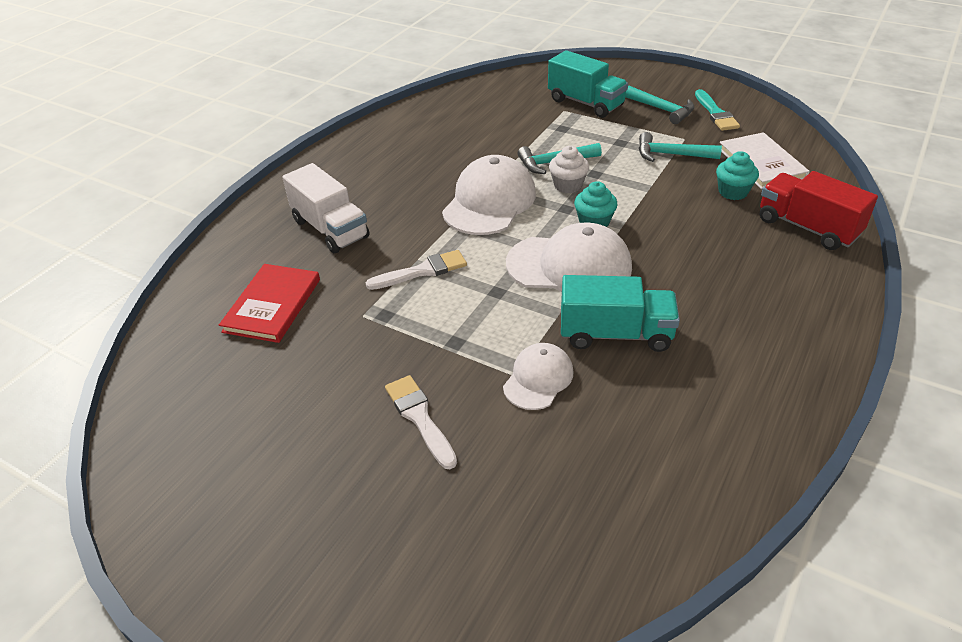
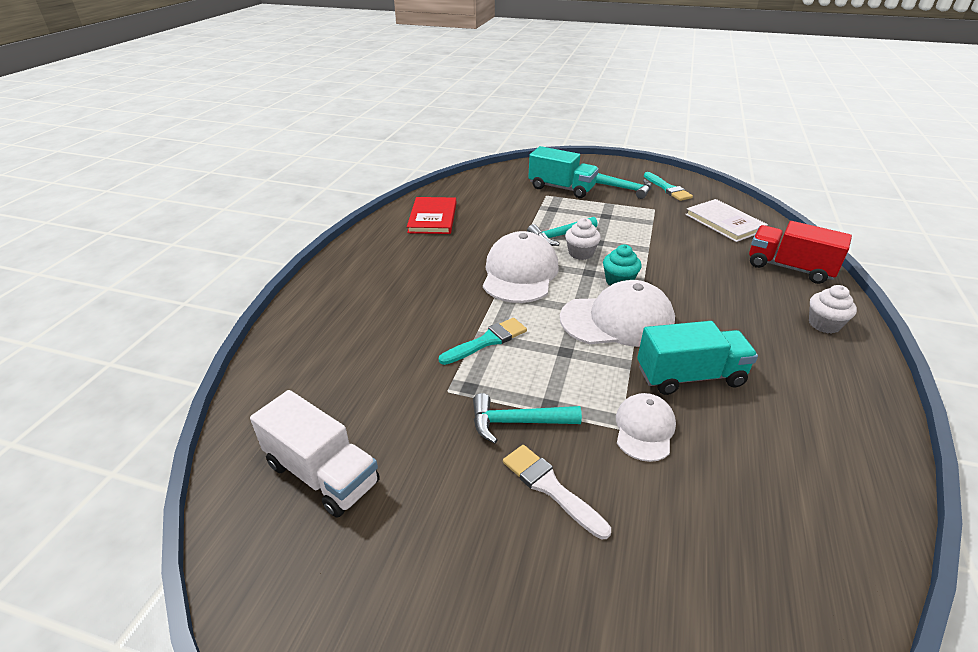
camera: 15 degrees left, 5 degrees down
red book [219,264,320,343] -> red book moved to [407,197,456,234]
white truck [282,163,370,253] -> white truck moved to [250,390,380,518]
white brush [366,250,467,290] -> turquoise brush [439,318,527,365]
turquoise hammer [639,132,722,162] -> turquoise hammer moved to [473,393,582,444]
turquoise cupcake [716,151,759,200] -> none
none -> white cupcake [809,285,857,334]

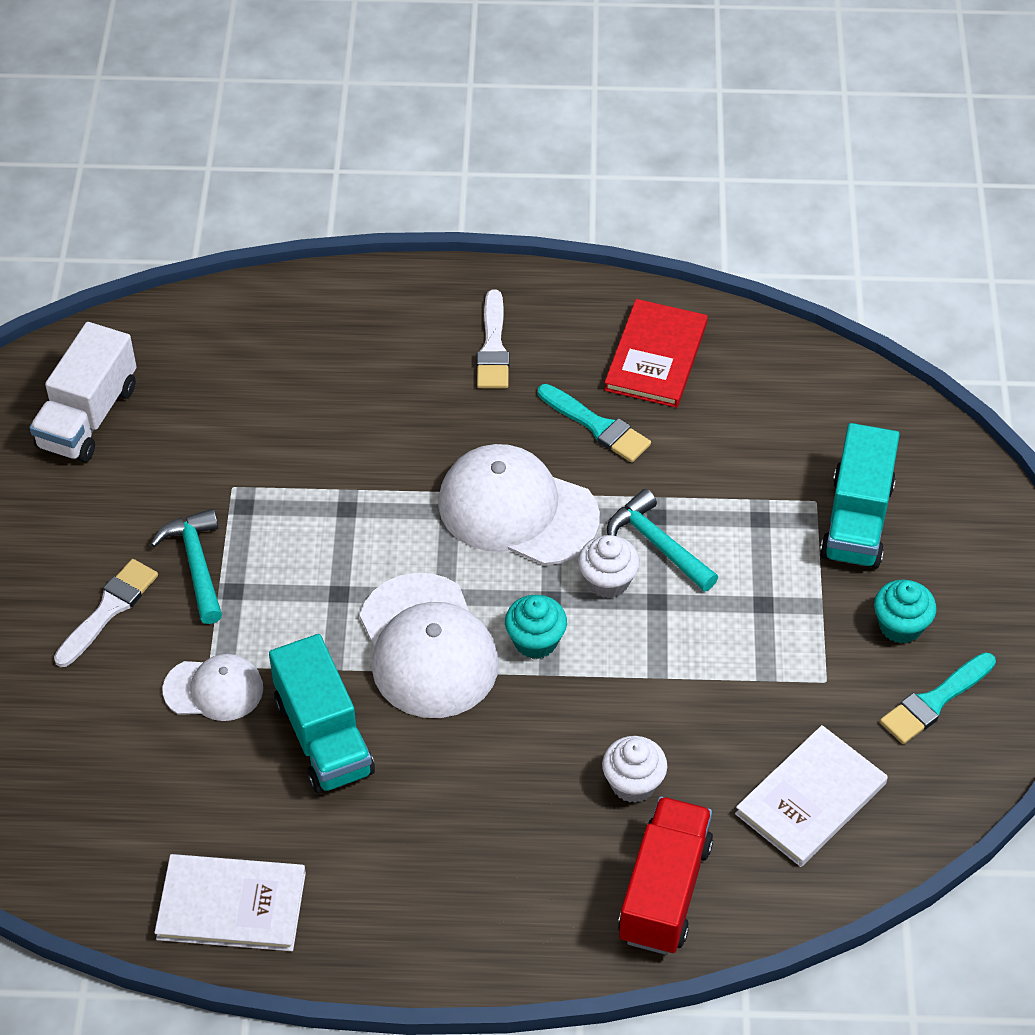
camera: 75 degrees right, 15 degrees up
red book [407,197,456,234] -> red book turned 60 degrees counterclockwise [604,299,708,408]
turquoise brush [439,318,527,365] -> turquoise brush moved to [538,384,651,463]
white cap [483,231,559,303] -> white cap turned 150 degrees counterclockwise [438,444,600,566]
turquoise hammer [596,173,652,199] -> turquoise cupcake [874,579,936,644]
white cupcake [809,285,857,334] -> white cupcake moved to [602,736,667,803]
none -> white book [154,854,306,951]
none -> white brush [477,290,509,388]

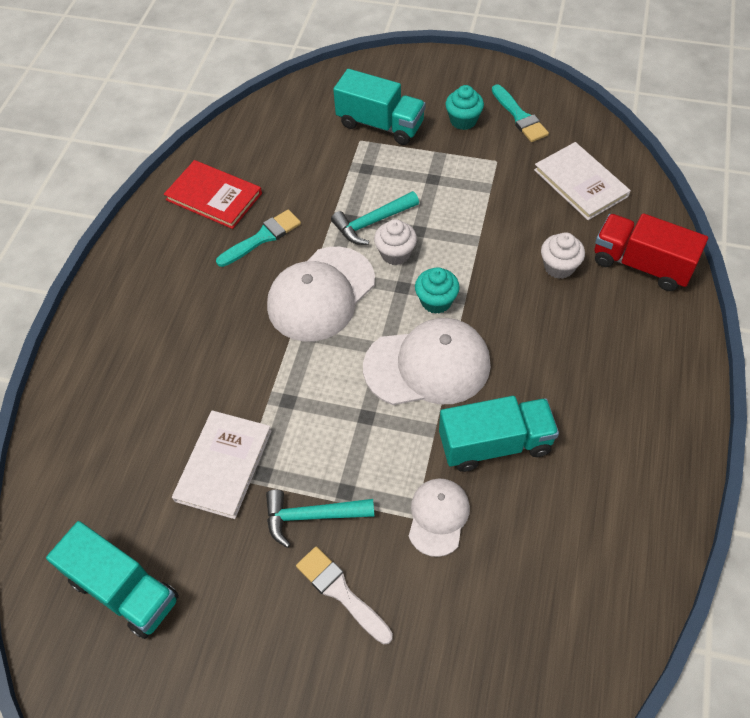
camera: 75 degrees left, 5 degrees up
white truck [29,322,136,463] -> turquoise truck [46,521,179,639]
white book [154,854,306,951] -> white book moved to [172,410,272,519]
white brush [477,290,509,388] -> none

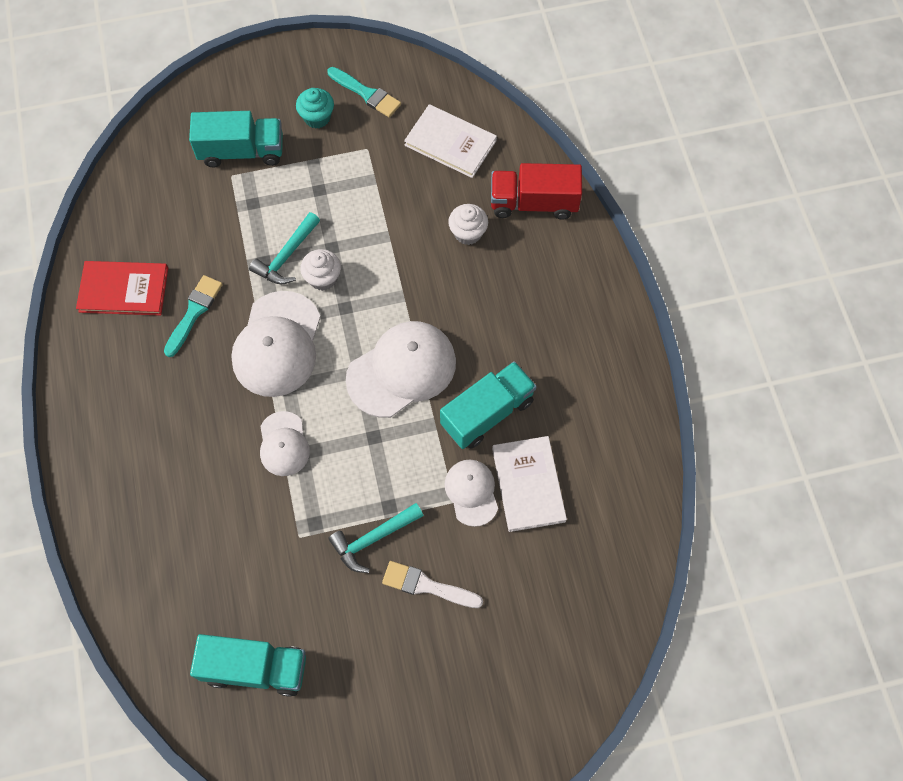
camera: 30 degrees left, 10 degrees up
white book [172,410,272,519] -> white book moved to [492,436,567,532]
turquoise cupcake [415,267,460,314] -> none
none -> white cap [260,411,310,476]

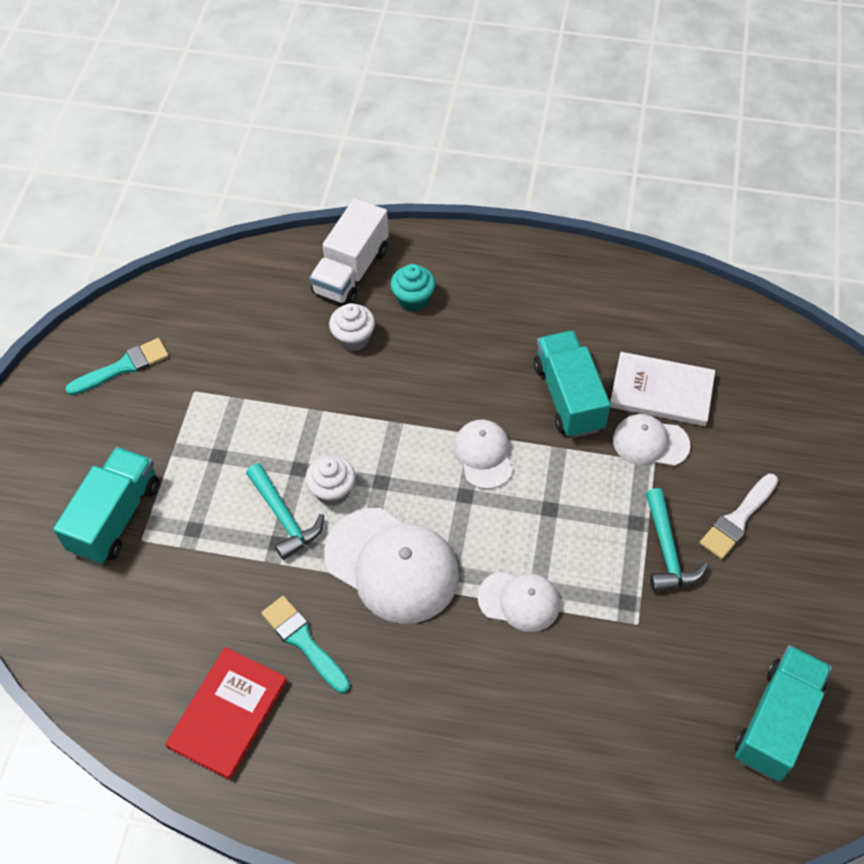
camera: 65 degrees left, 10 degrees down
turquoise cupcake [296,88,334,129] -> turquoise cupcake moved to [390,264,435,312]
white cap [346,321,456,418] -> white cap [454,420,513,489], size x0.57
white book [404,104,497,178] -> none
red truck [491,163,582,220] -> white truck [310,198,389,305]

